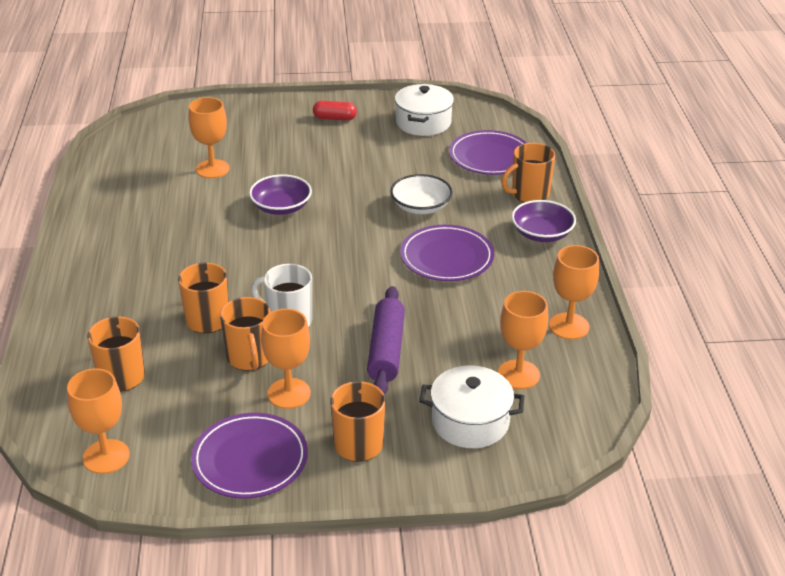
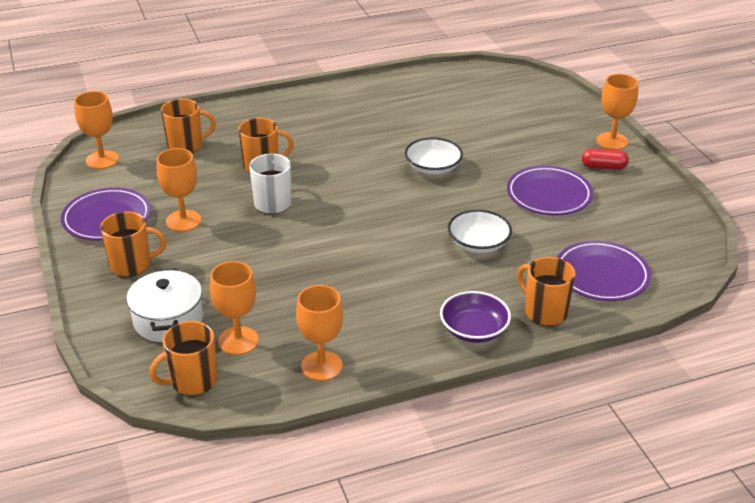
camera: 75 degrees right, 0 degrees up
orange goblet [188,97,230,178] -> orange goblet moved to [596,74,638,150]
orange mug [220,297,270,371] -> orange mug moved to [149,321,217,396]
purple bowl [249,174,312,215] -> white bowl [405,137,463,175]
red capsule [313,101,357,121] -> red capsule turned 75 degrees counterclockwise [582,149,629,170]
purple rolling pin [367,286,405,395] -> none
white pot [395,84,454,136] -> none
purple plate [400,225,494,281] -> purple plate moved to [507,166,593,215]

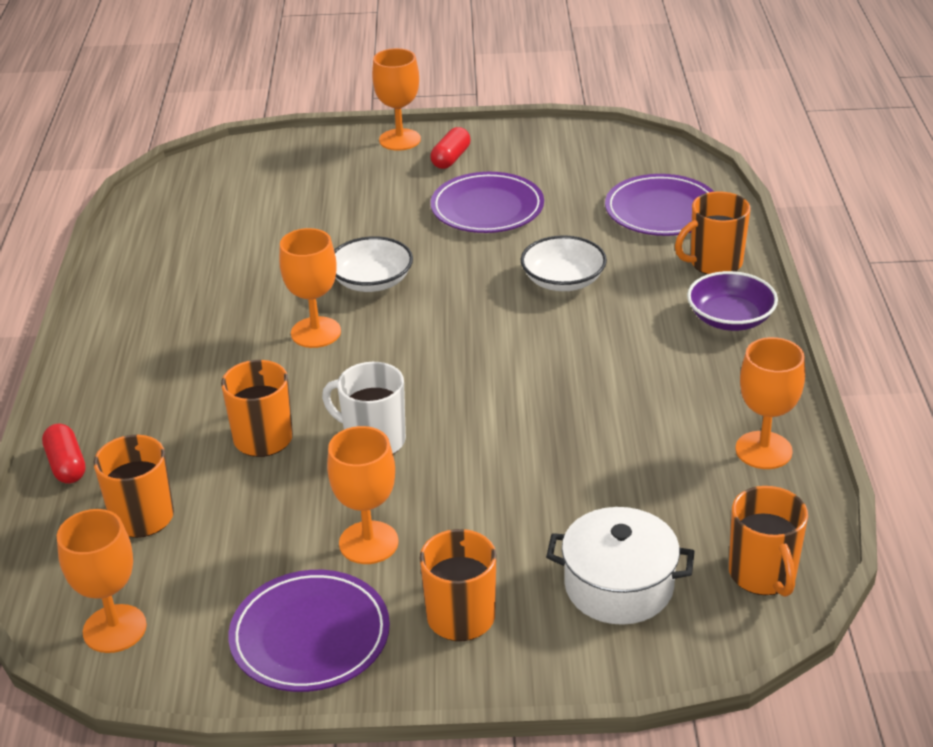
camera: 70 degrees left, 0 degrees up
orange goblet [210,261,259,355] -> orange goblet moved to [279,228,341,348]
none -> red capsule [42,423,86,484]

